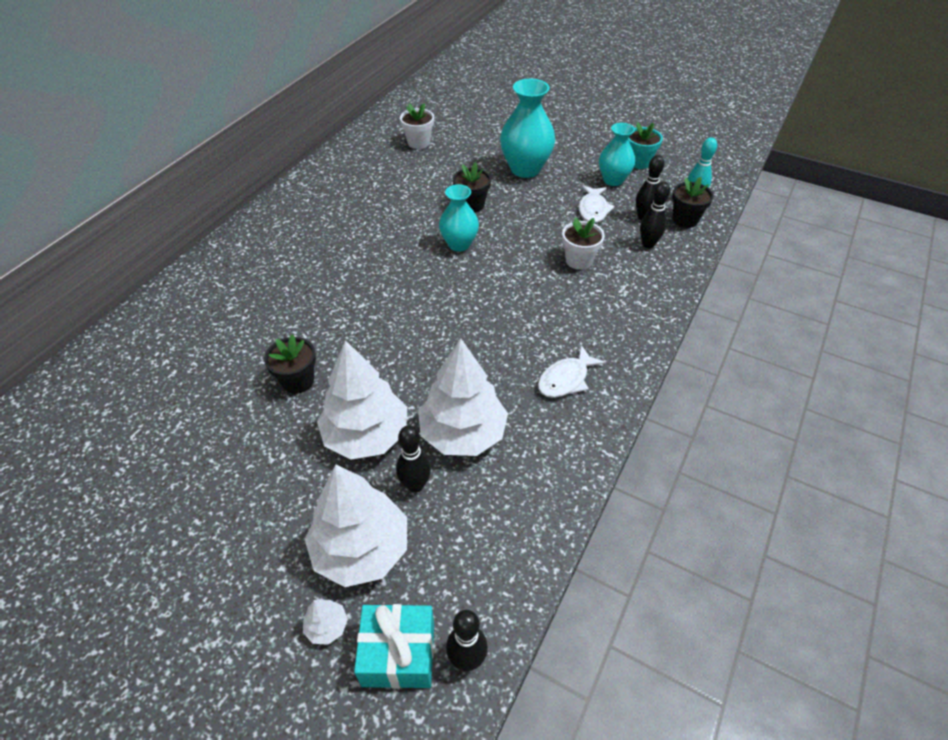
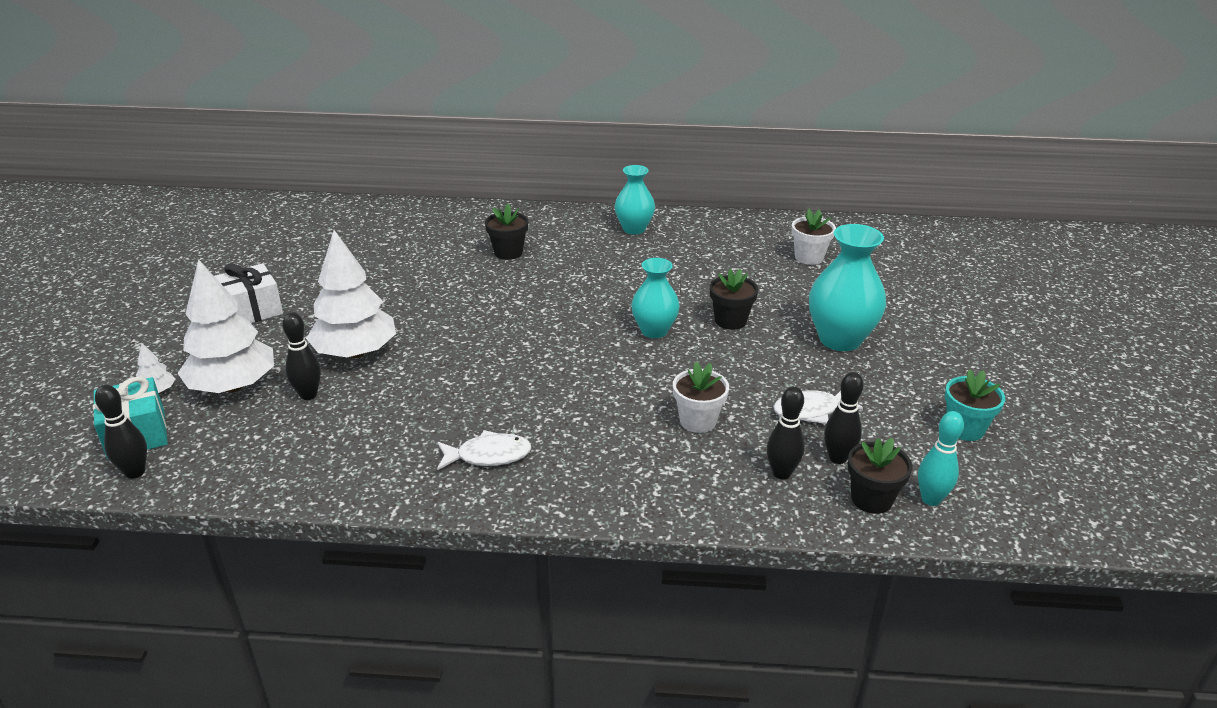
camera: 65 degrees right, 15 degrees down
black flower pot [264,334,316,394] -> black flower pot moved to [485,203,528,260]
white tree [418,338,508,456] -> none
white fish [538,345,606,398] -> white fish turned 150 degrees clockwise [437,430,532,470]
turquoise vase [599,123,635,186] -> turquoise vase moved to [615,165,655,235]
none -> white gift [214,263,283,323]

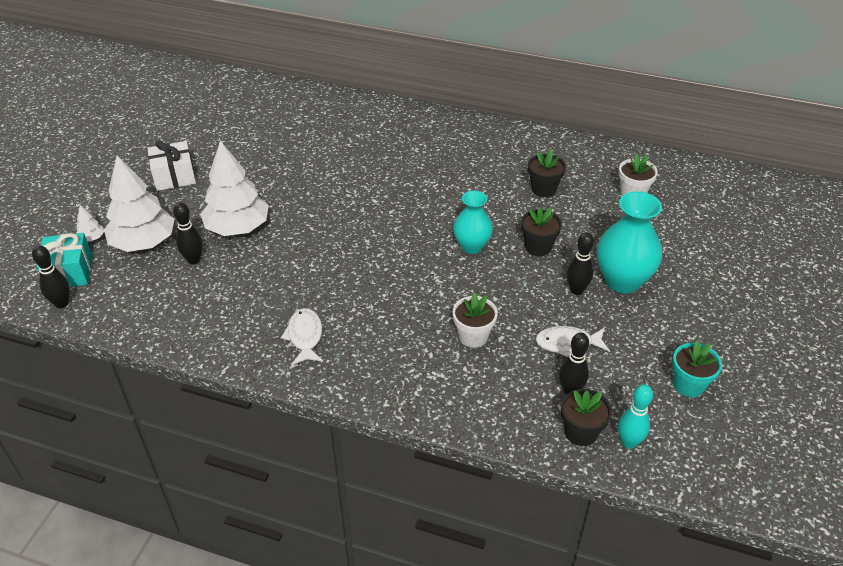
camera: 15 degrees right, 10 degrees up
white fish [437,430,532,470] -> white fish turned 105 degrees counterclockwise [281,308,323,365]
black flower pot [485,203,528,260] -> black flower pot moved to [528,150,566,197]
turquoise vase [615,165,655,235] -> none
black bowling pin [767,386,805,480] -> black bowling pin moved to [567,232,594,295]

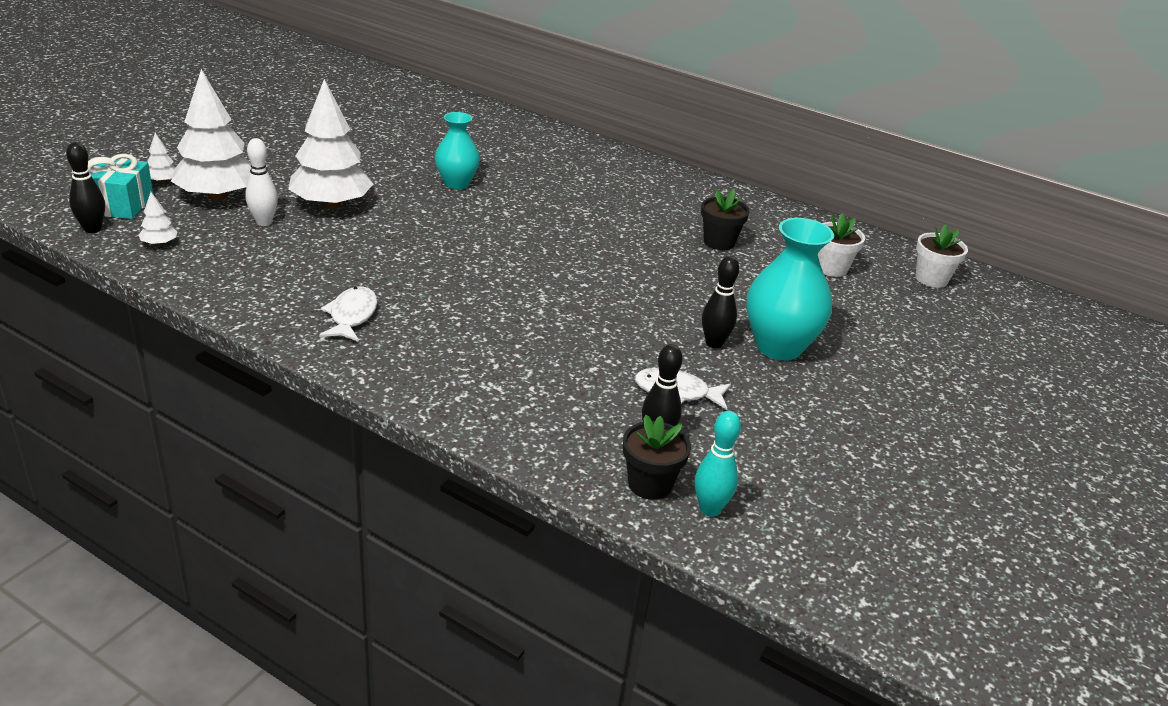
camera: 10 degrees right, 10 degrees down
white gift [147,140,196,191] -> none
black bowling pin [173,202,203,264] -> white bowling pin [245,138,278,226]
white flower pot [452,293,498,348] -> white flower pot moved to [915,224,968,288]
turquoise vase [453,191,493,254] -> turquoise vase moved to [435,112,480,189]
black flower pot [521,207,562,256] -> none
turquoise flower pot [672,340,722,397] -> none
none -> white tree [139,192,178,246]

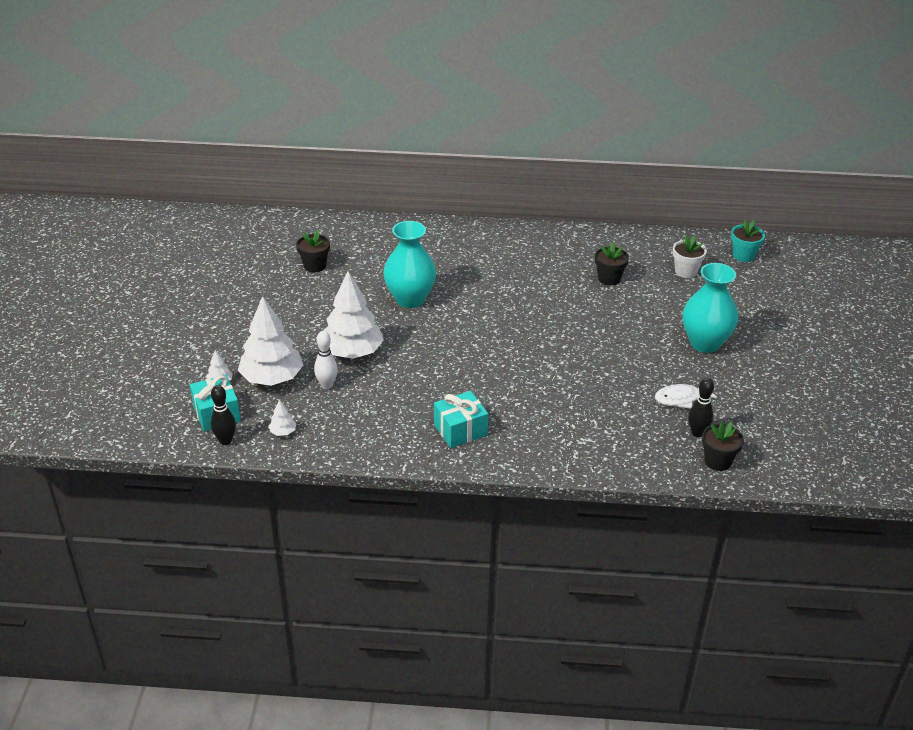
camera: 25 degrees left, 5 degrees up
white fish [319,287,378,342] -> turquoise gift [434,391,488,448]
turquoise vase [435,112,480,189] -> turquoise vase [383,221,436,308], size x1.54
turquoise bowling pin [695,411,741,517] -> none
black bowling pin [702,256,739,349] -> none
white flower pot [915,224,968,288] -> turquoise flower pot [731,219,765,262]
none -> black flower pot [296,230,330,273]

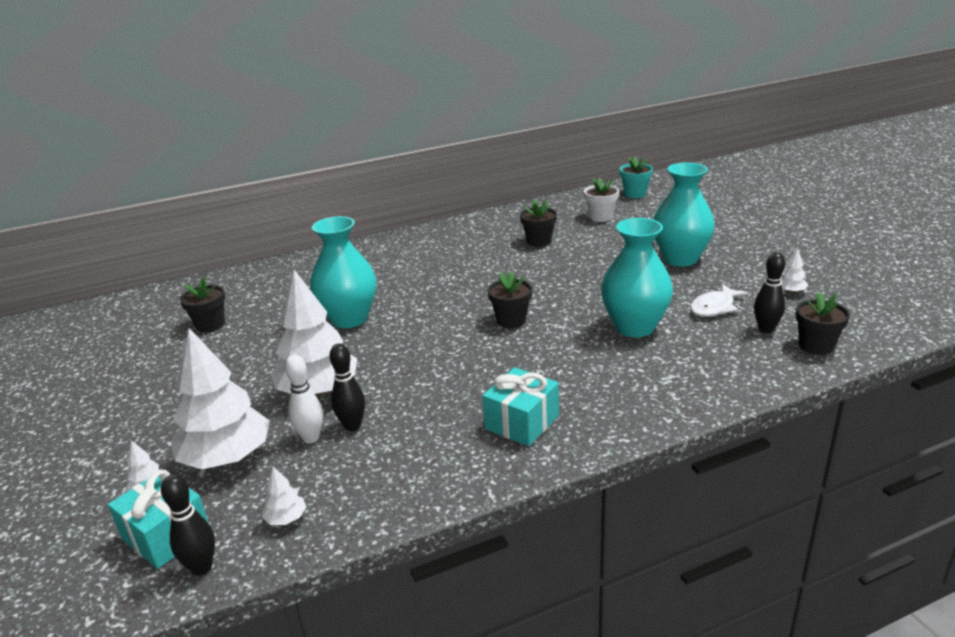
camera: 25 degrees left, 10 degrees down
none -> black bowling pin [330,343,365,431]
none -> black flower pot [488,271,532,328]
none -> turquoise vase [601,218,673,337]
none -> white tree [780,248,808,293]

